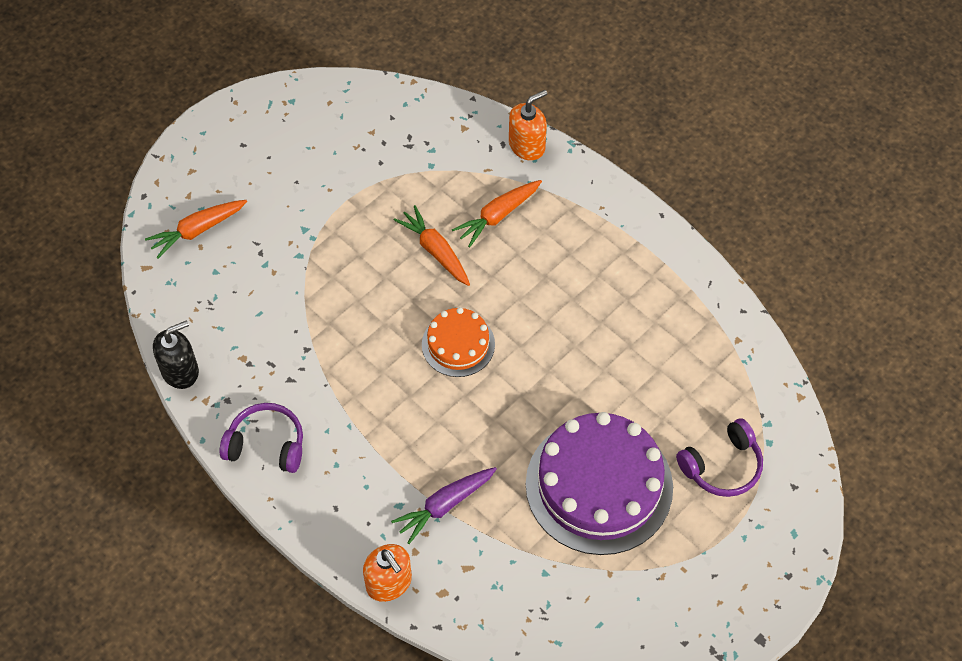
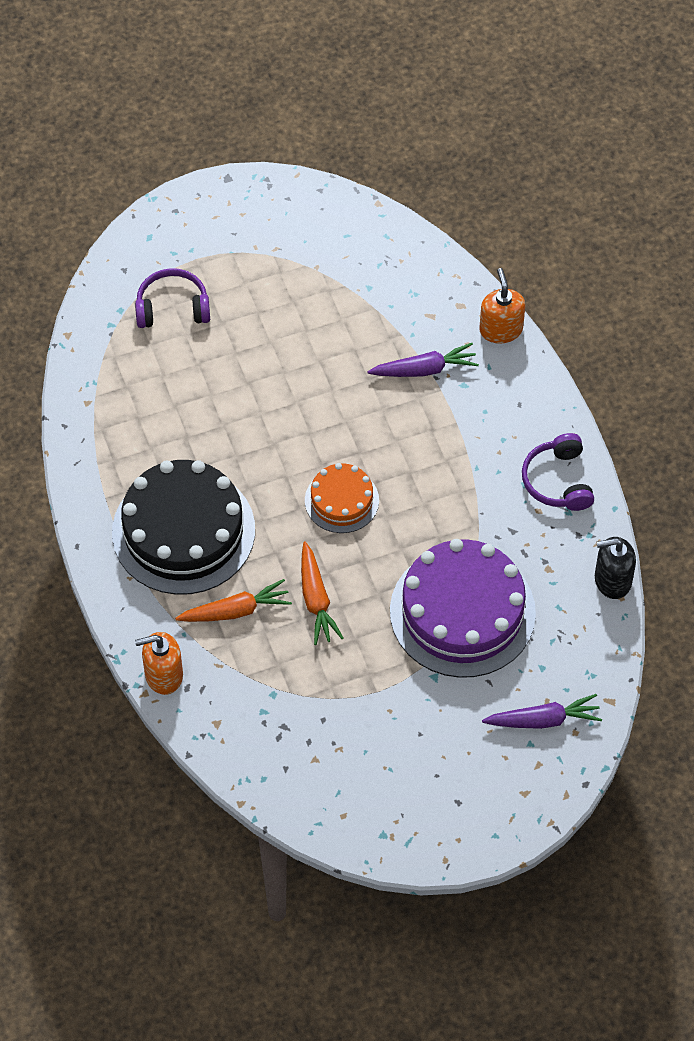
camera: 155 degrees left, 0 degrees up
orange carrot [145,200,247,258] -> purple carrot [482,694,602,729]
purple headphones [220,403,303,473] -> purple headphones turned 45 degrees clockwise [522,433,594,511]
purple cake [526,412,673,555] -> purple cake moved to [390,539,536,678]
none -> black cake [112,460,255,595]

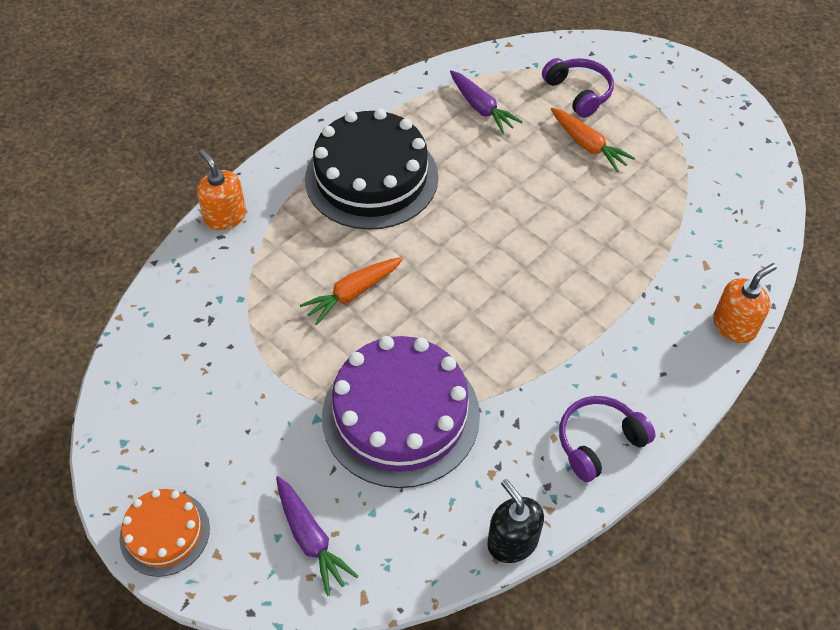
camera: 65 degrees right, 5 degrees down
orange carrot [175,579,292,622] -> orange carrot moved to [551,108,635,172]
orange cake [305,463,379,533] -> orange cake moved to [120,489,210,577]
purple carrot [367,343,479,377] -> purple carrot moved to [450,70,523,134]

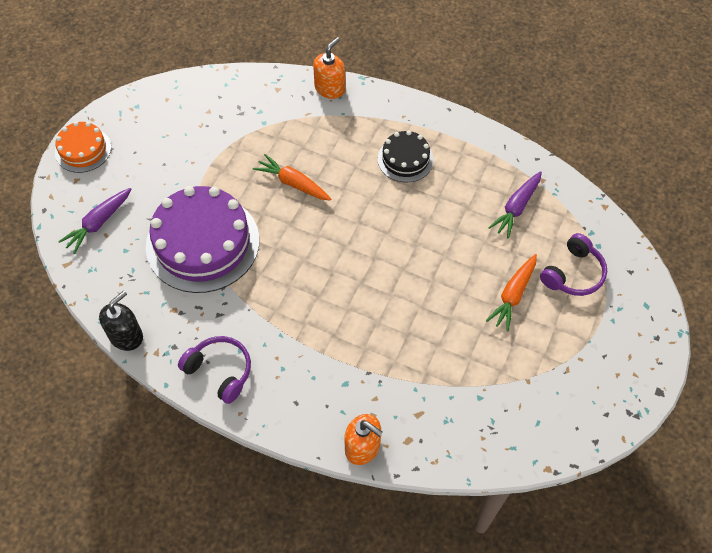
camera: 70 degrees right, 5 degrees up
black cake [305,109,438,230] -> black cake [378,130,434,182], size x0.52

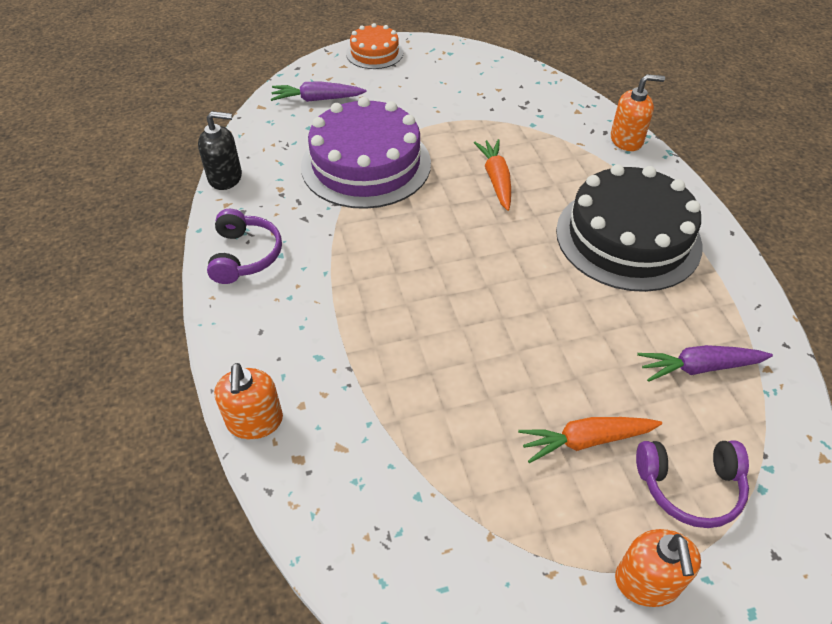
camera: 50 degrees right, 10 degrees down
black cake [378,130,434,182] -> black cake [556,164,702,292], size x1.91
none -> orange soap dispenser [615,529,701,607]

